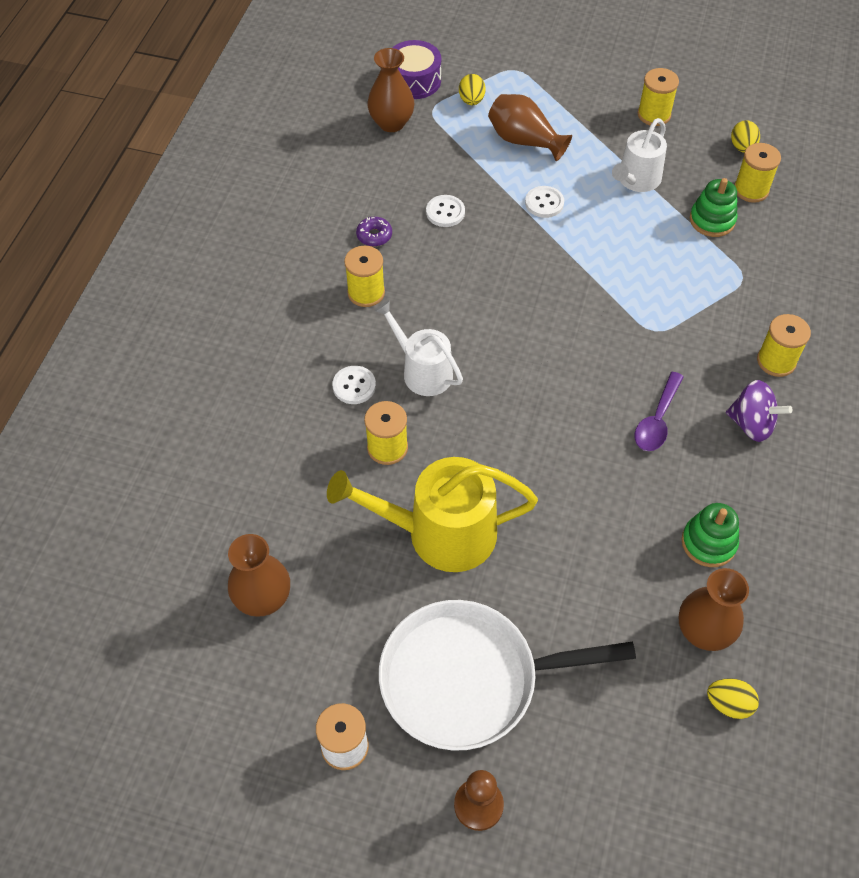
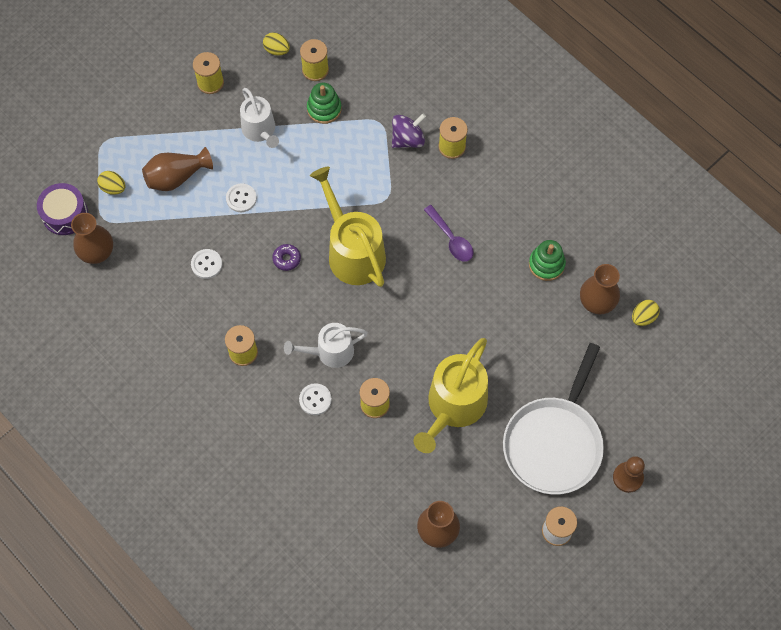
camera: 60 degrees left, 10 degrees up
purple donut [356,217,392,247] -> purple donut moved to [272,244,301,271]
purple spinning top [726,380,792,442] -> purple spinning top moved to [392,113,426,148]
none -> yellow watering can [310,167,386,287]

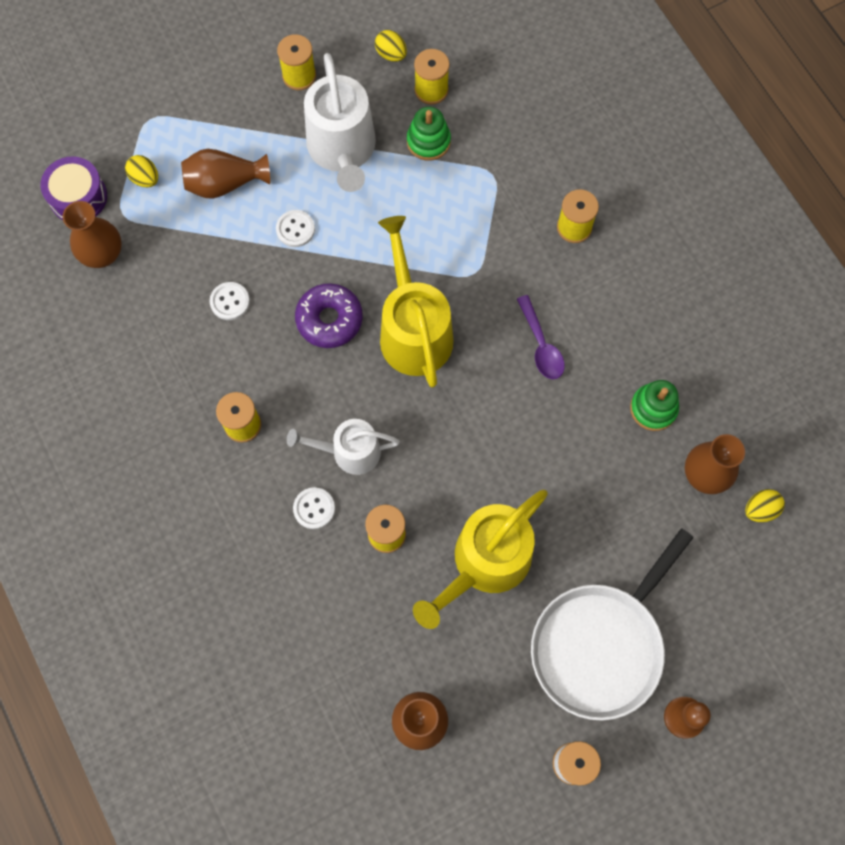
camera: 15 degrees right, 5 degrees up
white watering can [240,88,279,148] -> white watering can [304,53,376,192], size x1.61
purple donut [272,244,301,271] -> purple donut [295,283,363,348], size x1.86
purple spinning top [392,113,426,148] -> none

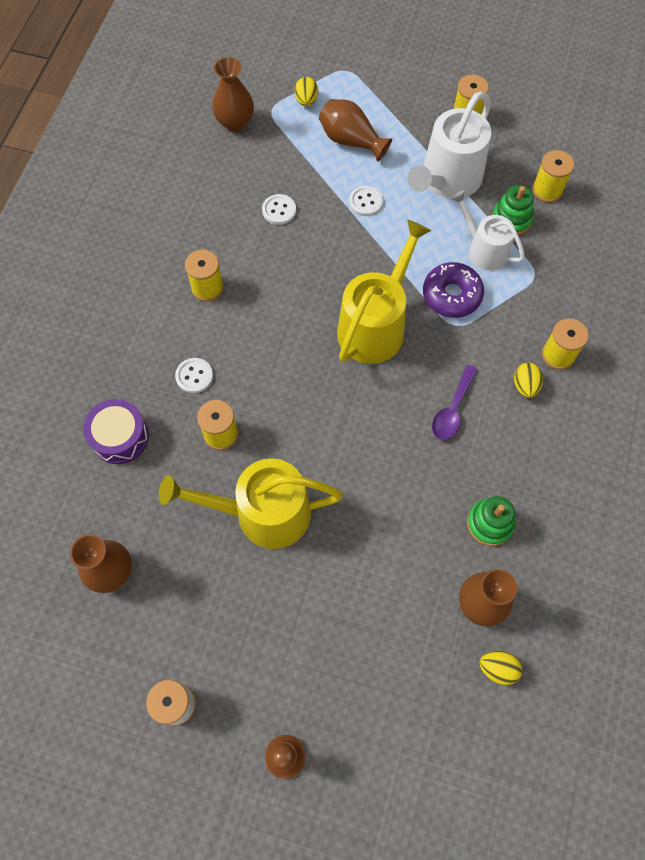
camera: 45 degrees right, 5 degrees down
purple drum [40,156,107,220] -> purple drum moved to [83,399,149,464]
white watering can [287,419,400,475] -> white watering can moved to [451,190,525,271]
purple donut [295,283,363,348] -> purple donut moved to [423,262,484,318]
yellow egg [375,30,407,62] -> yellow egg moved to [514,363,543,398]
white pan [531,528,694,721] -> none

